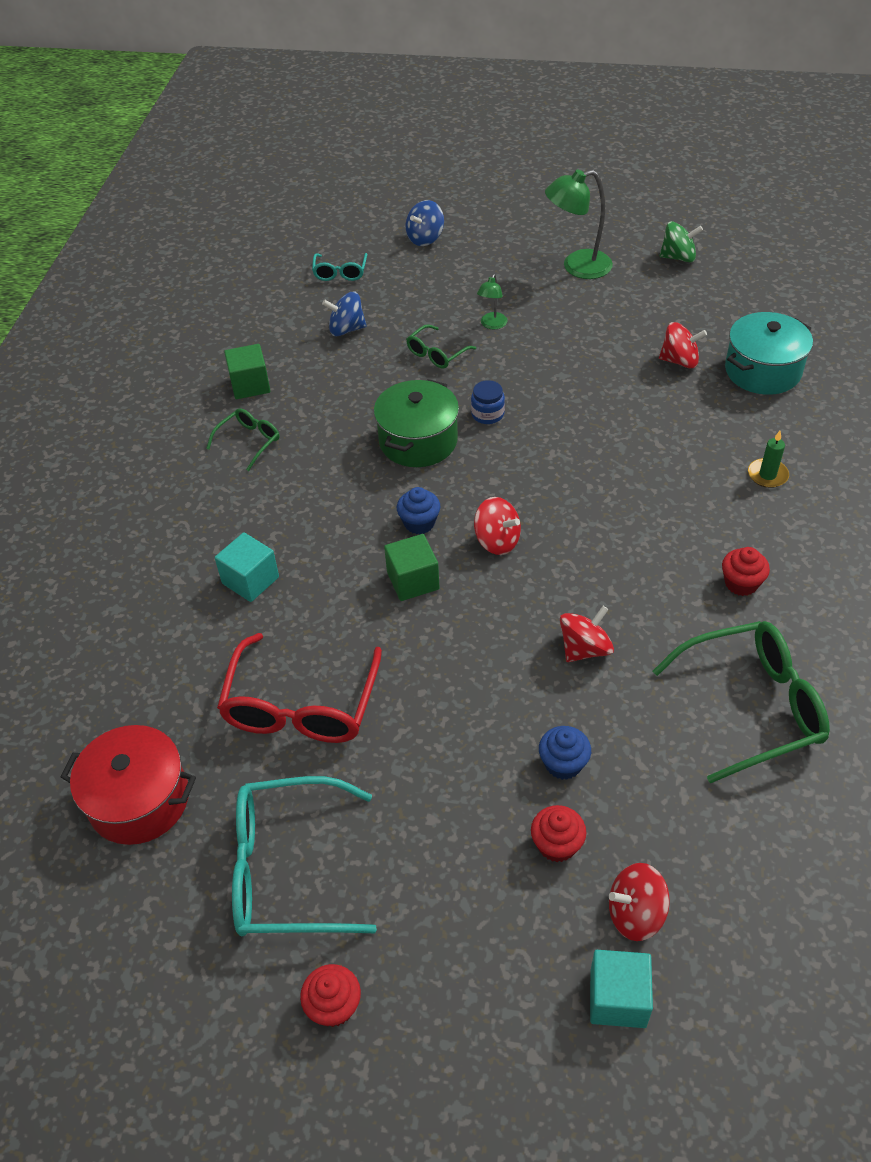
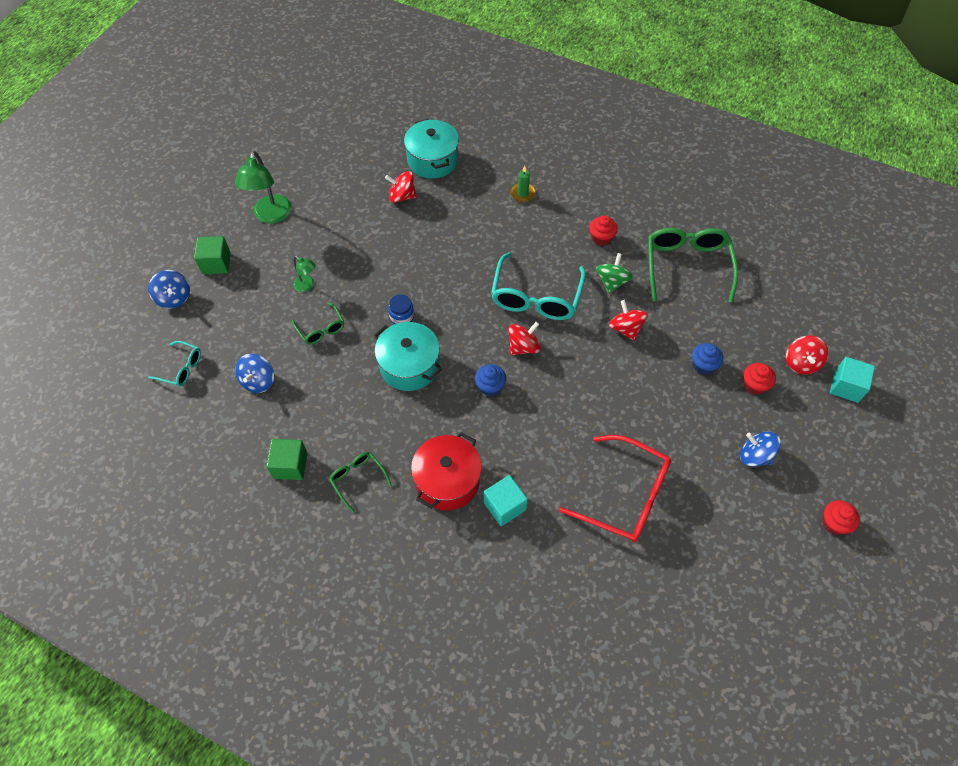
camera: 75 degrees left, 10 degrees up
red pot [61,725,196,845] -> red pot moved to [411,432,482,510]
turquoise glasses [232,776,377,937] -> turquoise glasses moved to [491,253,586,320]
green pot [374,379,459,467] -> turquoise pot [374,322,442,391]
green cube [384,534,440,601] -> green cube moved to [194,236,231,274]
green spinning top [659,221,703,263] -> green spinning top moved to [596,253,633,293]
red spinning top [659,322,707,368] -> red spinning top turned 105 degrees counterclockwise [385,171,417,203]
none -> blue spinning top [740,431,781,467]

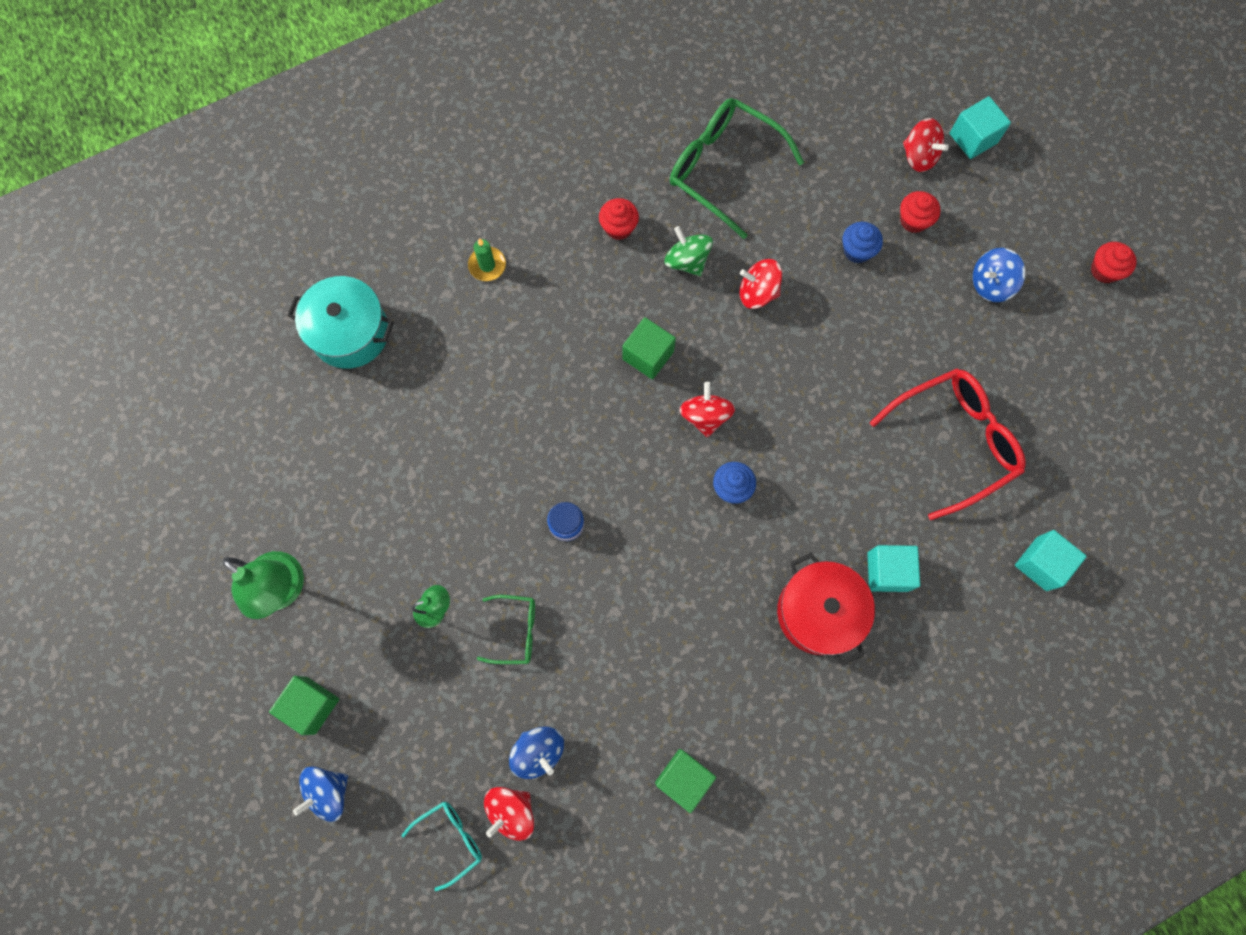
camera: 55 degrees left, 15 degrees up
blue spinning top [148,270,190,309] -> blue spinning top turned 135 degrees clockwise [293,766,348,822]
green glasses [329,452,392,512] -> none
turquoise pot [374,322,442,391] -> none
red spinning top [385,171,417,203] -> red spinning top moved to [484,787,534,841]
turquoise glasses [491,253,586,320] -> green cube [622,317,676,379]
none -> turquoise cube [1015,530,1087,591]

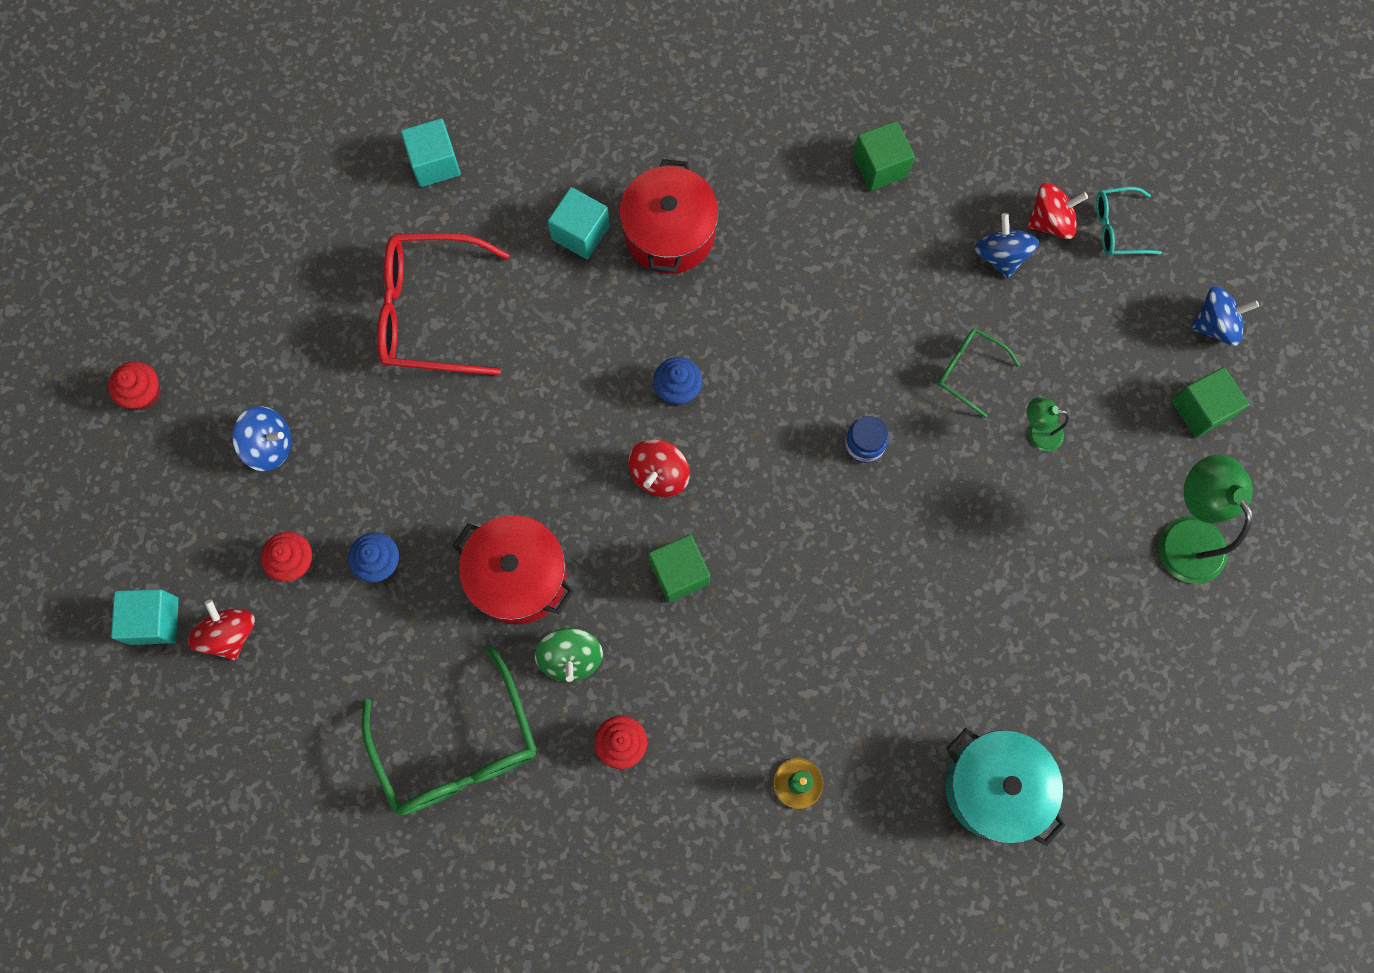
camera: 150 degrees left, 0 degrees up
red spinning top [739,259,782,309] -> red pot [452,515,574,625]

